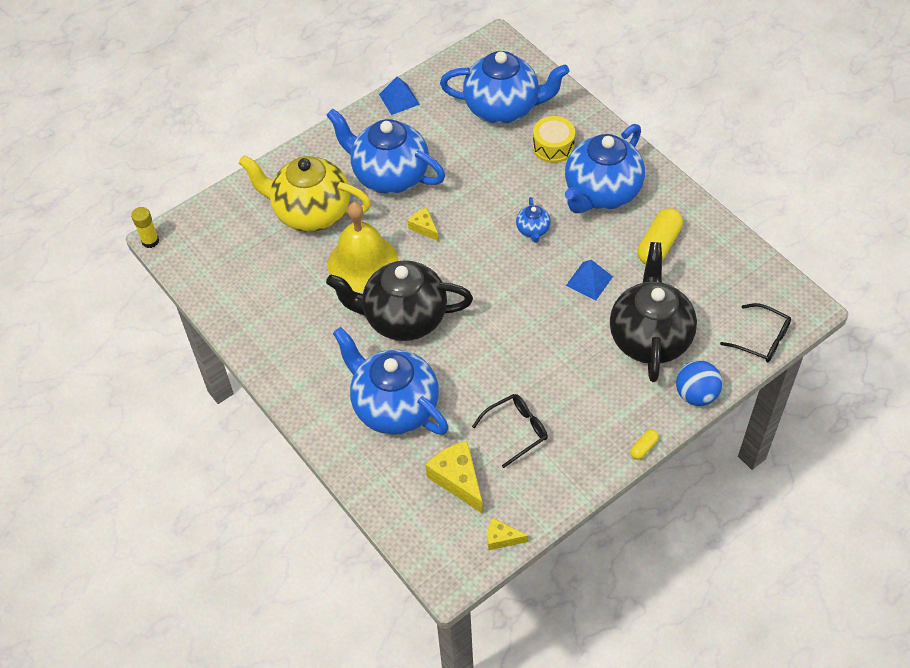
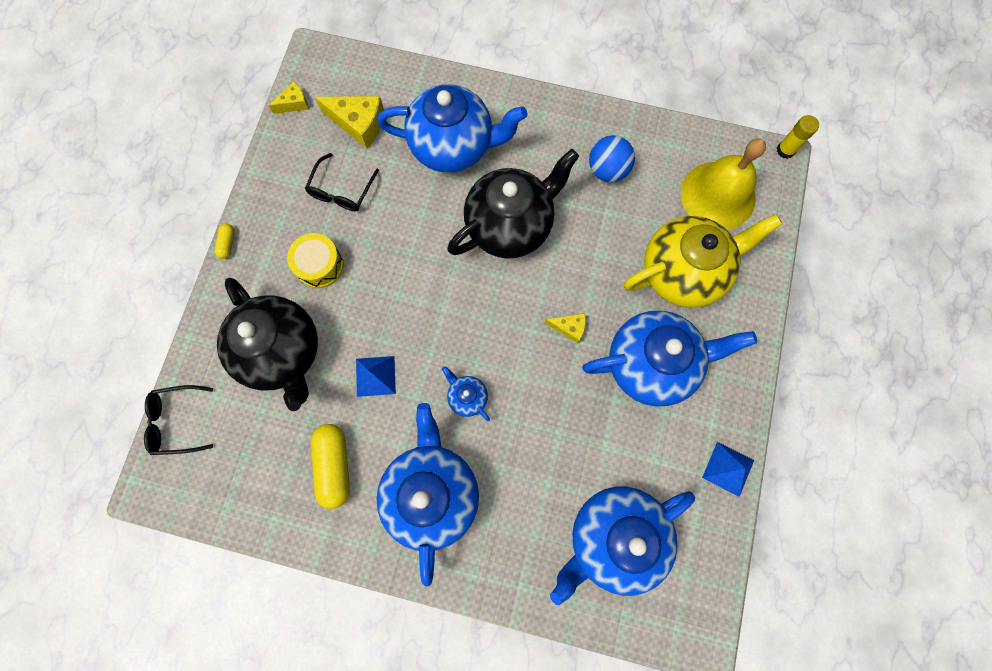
camera: 140 degrees right, 20 degrees up
yellow bell [328,202,399,292] -> yellow bell moved to [681,138,766,230]
yellow drum [533,116,575,163] -> yellow drum moved to [287,233,344,288]
blue ball [676,360,723,406] -> blue ball moved to [589,135,635,182]

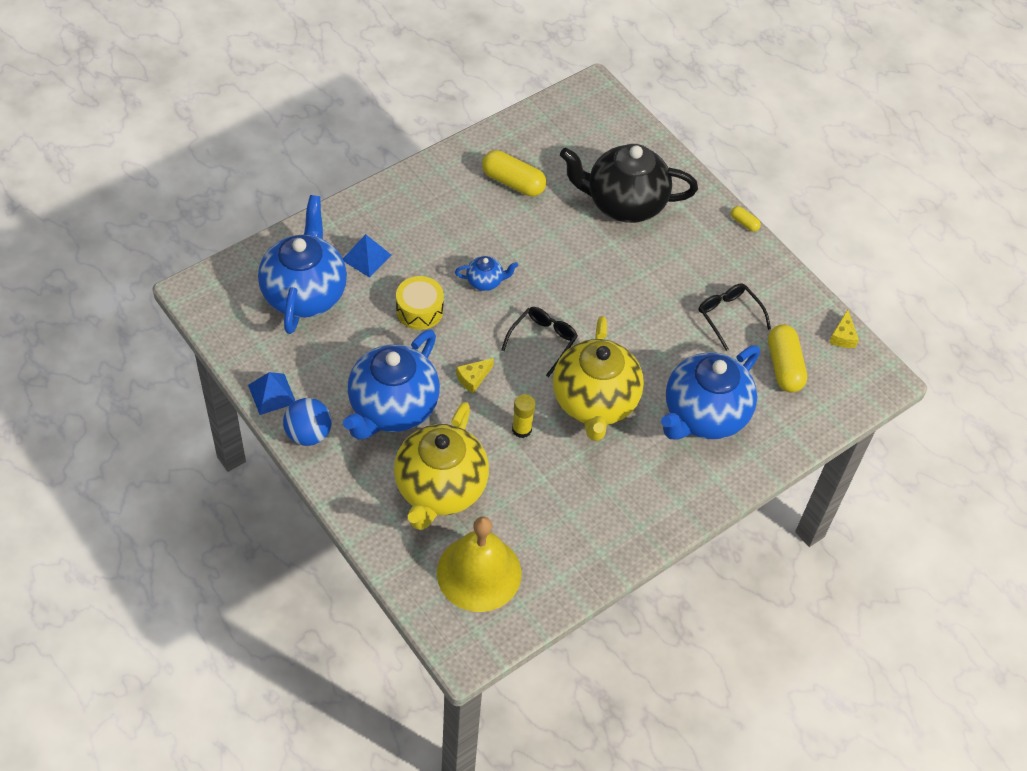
camera: 125 degrees right, 20 degrees down
black glasses [144,385,213,455] -> black glasses moved to [501,307,578,377]
yellow drum [287,233,344,288] -> yellow drum moved to [396,276,444,330]
yellow cheese [315,96,384,148] -> yellow capsule [768,324,807,392]
blue pyramid [356,356,396,397] -> blue pyramid moved to [343,234,391,278]
blue teapot [377,403,479,586] -> none
black teapot [447,149,579,258] -> yellow teapot [553,316,644,441]
blue ball [589,135,635,182] -> blue ball moved to [283,398,332,446]
yellow glue stick [777,115,819,159] -> yellow glue stick moved to [512,394,535,438]

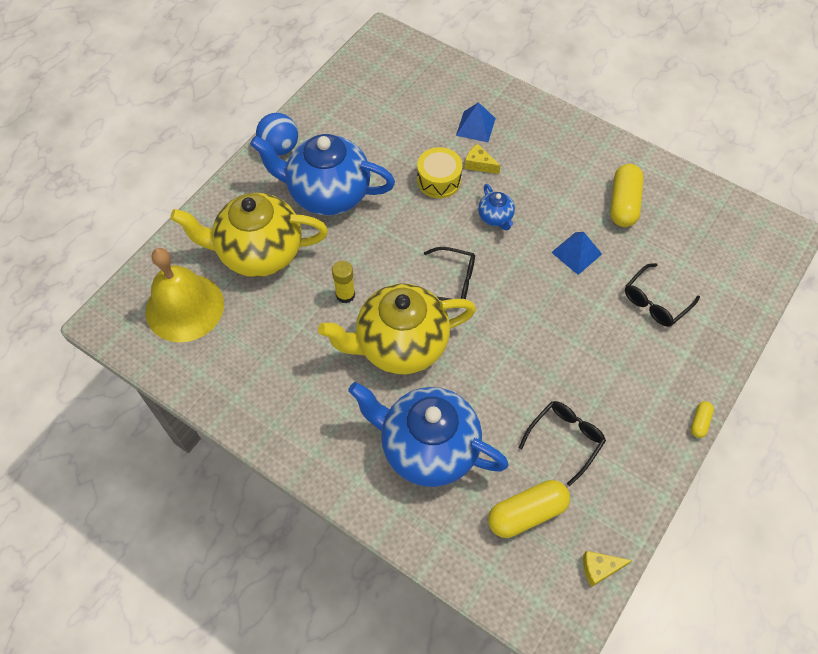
camera: 75 degrees right, 5 degrees up
blue pyramid [248,372,295,415] -> blue pyramid moved to [551,232,602,275]
blue teapot [258,195,347,334] -> none
yellow cheese [456,358,494,393] -> yellow cheese moved to [465,144,500,174]
black teapot [560,144,698,223] -> black glasses [625,263,700,327]

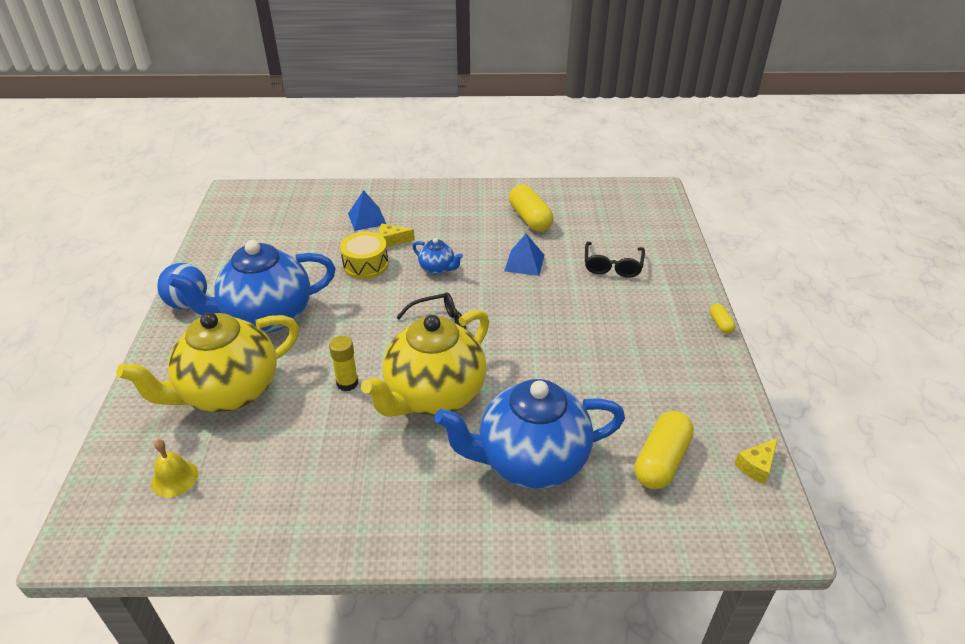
camera: 35 degrees left, 20 degrees down
yellow bell [146,248,224,342] -> yellow bell [151,439,198,497], size x0.46
black glasses [519,401,606,486] -> none

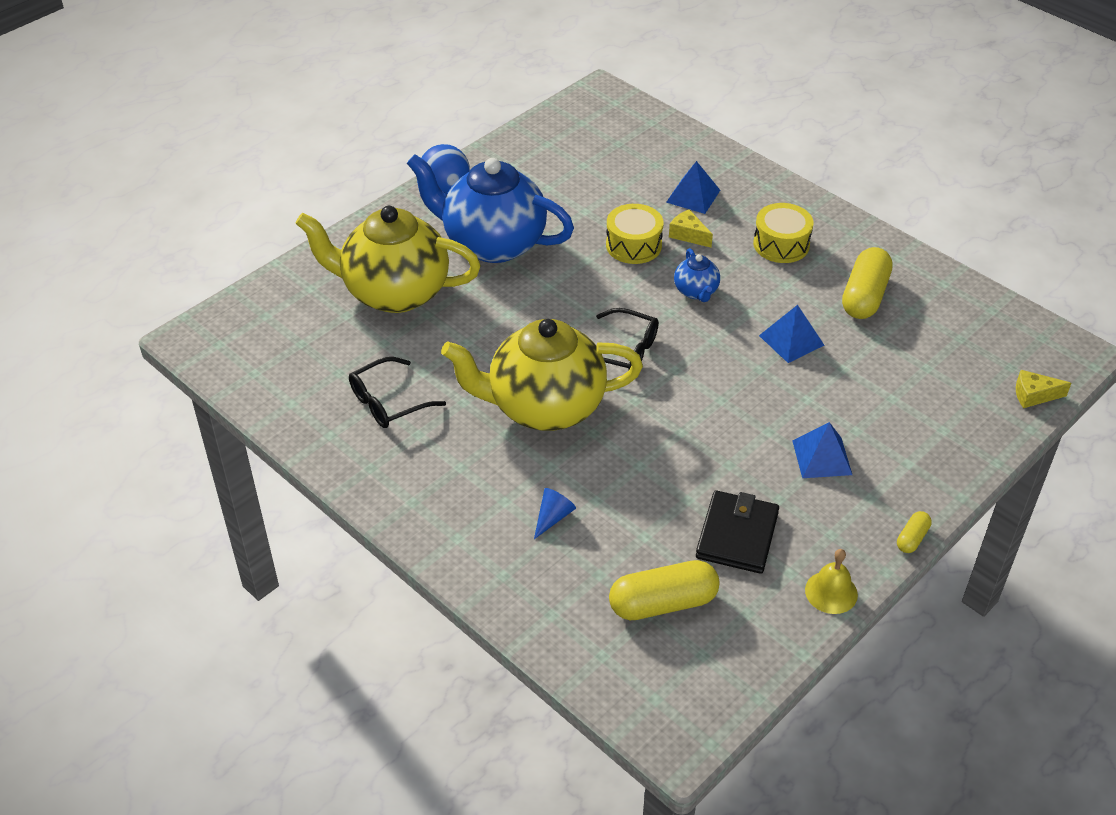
camera: 45 degrees right, 5 degrees up
yellow bell [151,439,198,497] -> yellow bell moved to [805,549,858,614]
yellow glue stick [329,336,358,391] -> none
blue teapot [434,379,625,489] -> blue cone [534,488,576,539]
black glasses [585,242,645,278] -> black glasses moved to [349,357,446,428]
yellow cheese [735,438,778,484] -> yellow cheese moved to [1016,370,1071,408]
none -> black wallet [696,490,779,574]
none -> yellow drum [753,203,814,263]
none -> blue pyramid [792,422,852,478]

